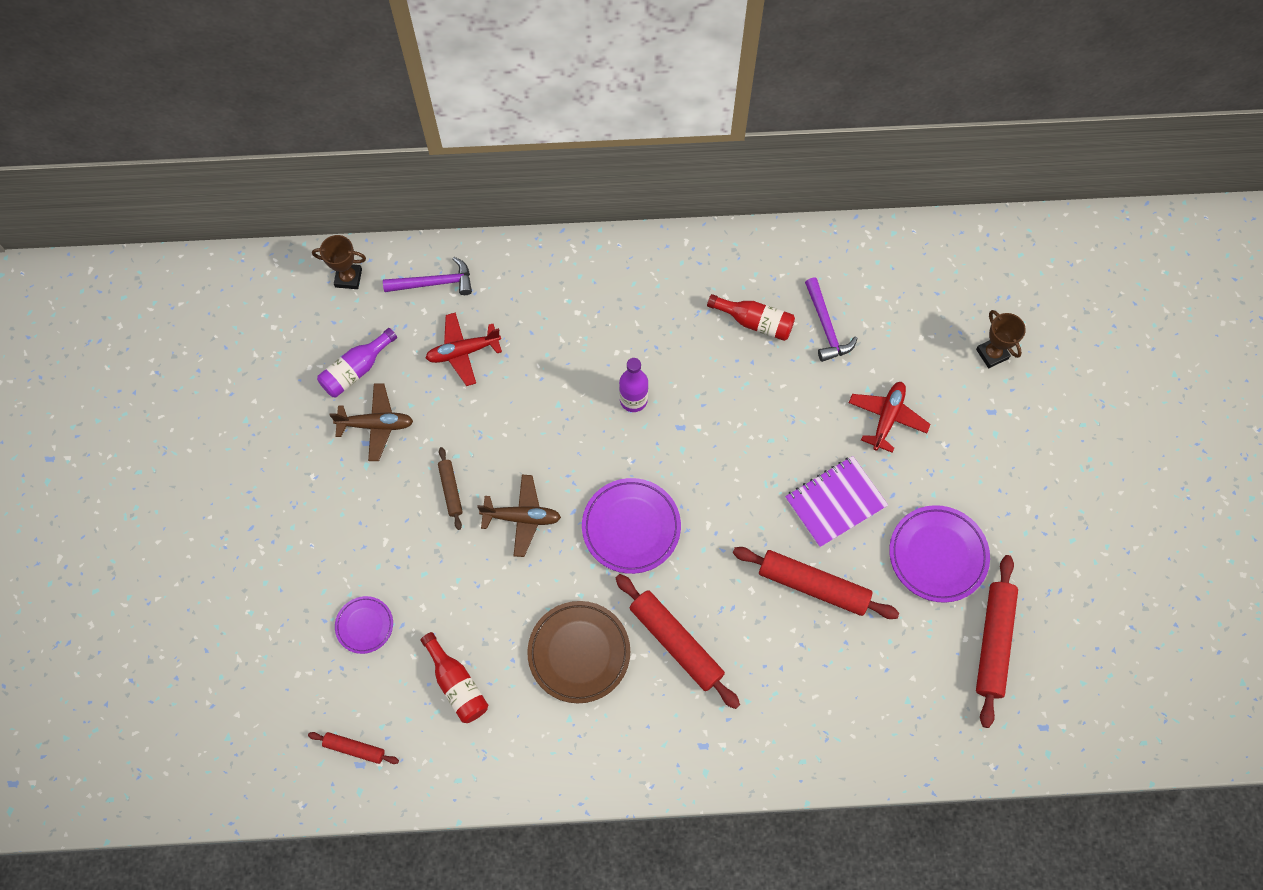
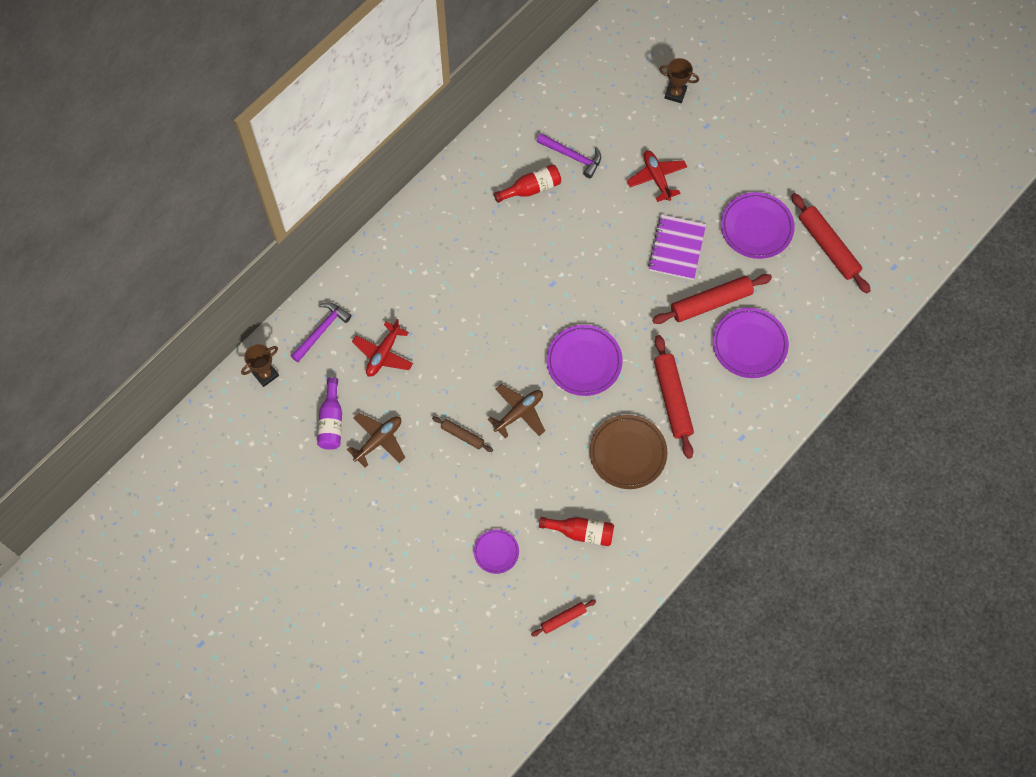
camera: 45 degrees left, 0 degrees up
red rolling pin [616,574,740,709] -> red rolling pin turned 75 degrees clockwise [654,335,694,459]
purple bottle [619,358,648,412] -> none
none -> purple plate [713,308,789,378]

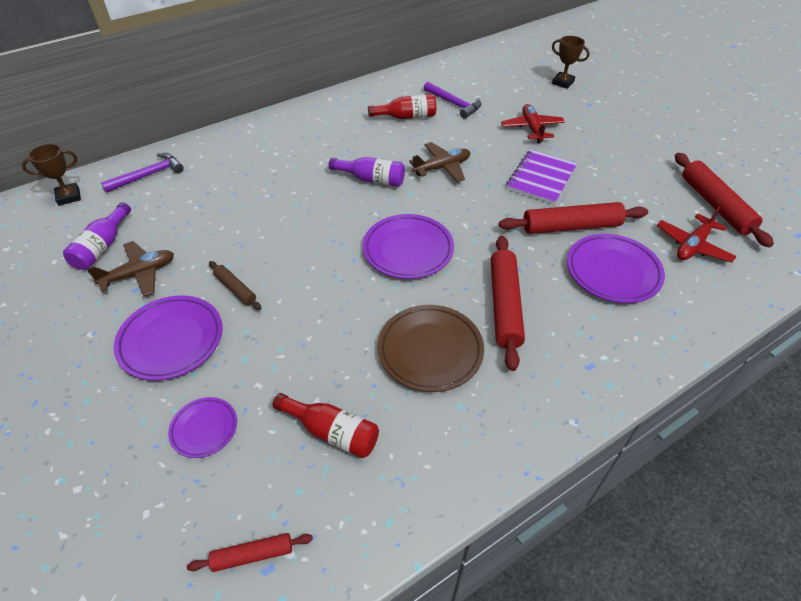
camera: 15 degrees right, 20 degrees down
red plane [352,319,413,377] -> red plane moved to [657,206,737,262]
brown plane [488,384,545,438] -> brown plane moved to [409,142,470,182]
purple plate [721,192,795,259] -> purple plate moved to [114,296,223,380]
none -> purple bottle [329,157,405,187]

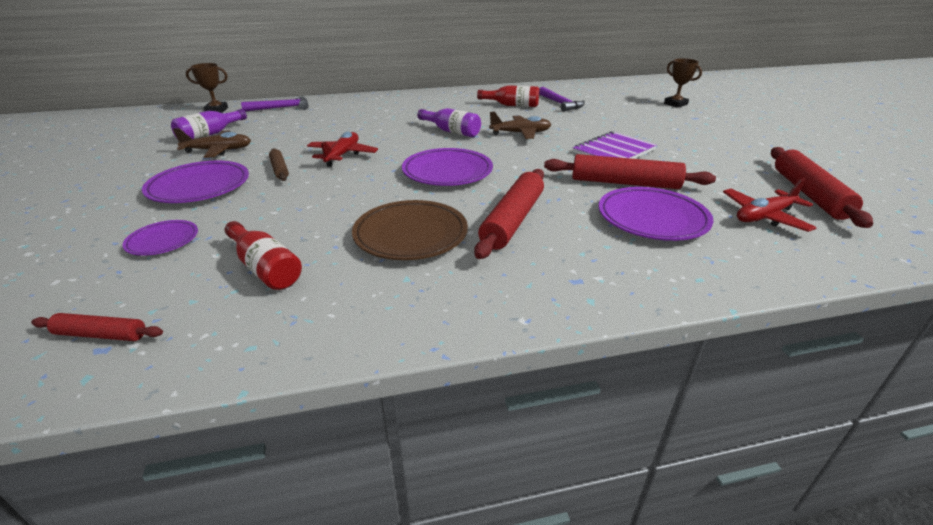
camera: 20 degrees right, 15 degrees down
red plane [501,104,565,143] -> red plane moved to [307,132,378,167]

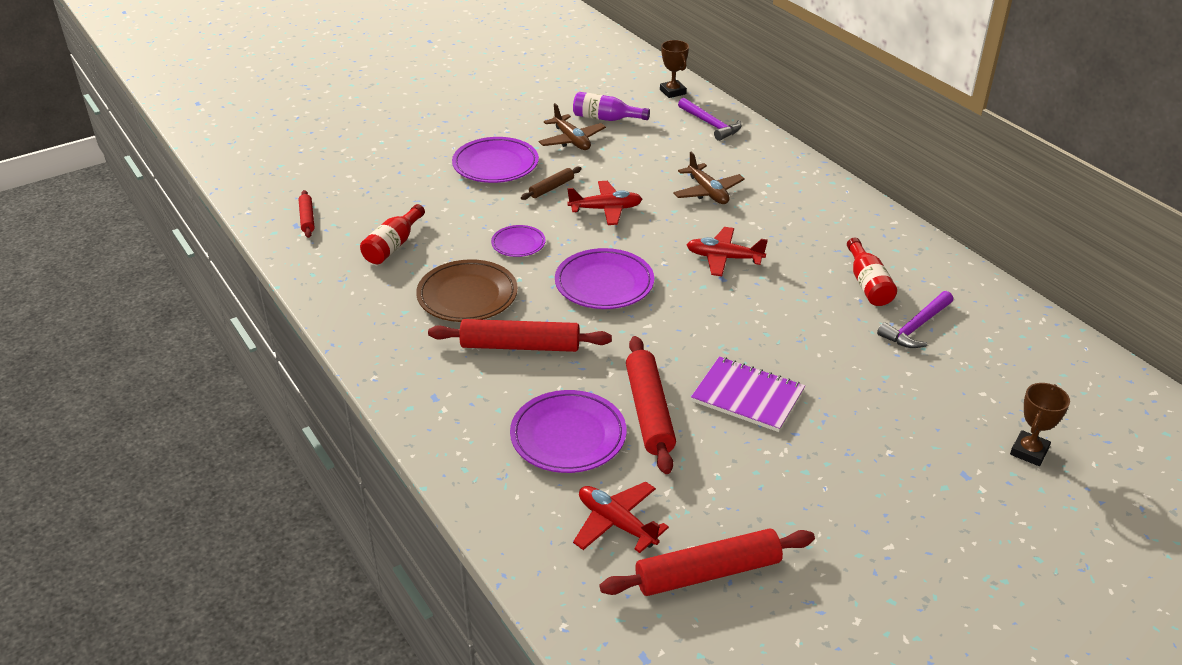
camera: 70 degrees right, 5 degrees up
purple plate [122,220,198,256] -> purple plate moved to [491,225,546,257]
purple bottle [417,108,481,137] -> red plane [687,227,768,276]
brown plane [489,112,551,139] -> brown plane moved to [673,151,745,204]

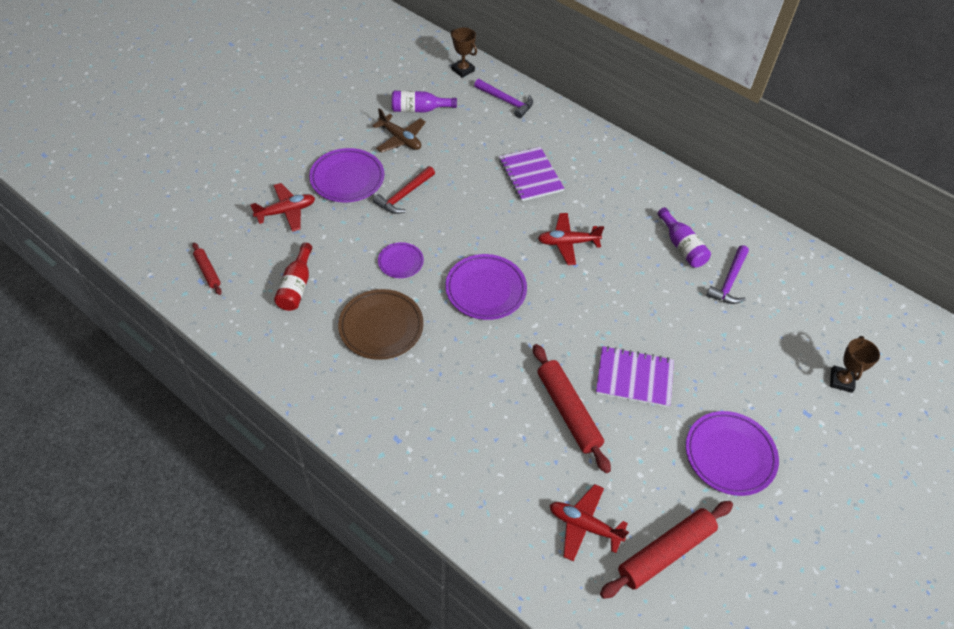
camera: 20 degrees left, 15 degrees up
red rolling pin [428,319,612,352] -> none
purple plate [510,390,627,473] -> purple plate moved to [686,411,779,496]
brown rolling pin [521,167,582,200] -> red hammer [373,166,435,214]
red plane [567,181,642,225] -> red plane moved to [250,183,315,232]
brown plane [673,151,745,204] -> purple notebook [499,147,564,201]
red bottle [847,238,897,306] -> purple bottle [657,207,711,267]

